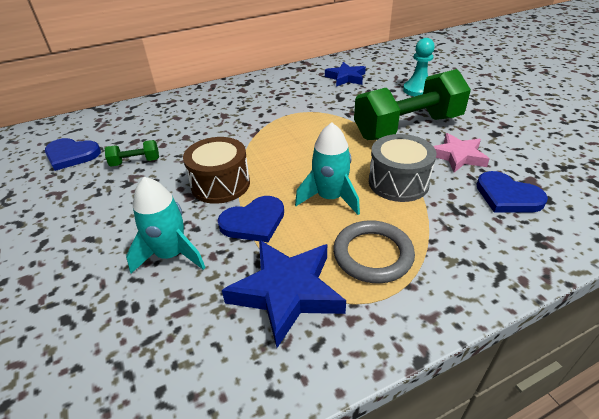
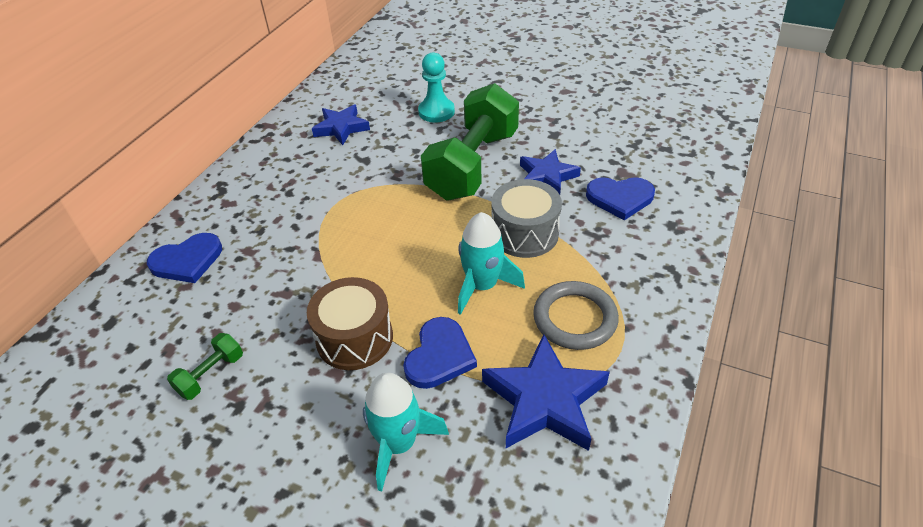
camera: 40 degrees left, 5 degrees up
blue heart [45,138,101,171] -> blue heart moved to [147,233,222,283]
pink star [433,133,490,173] -> blue star [520,149,581,194]

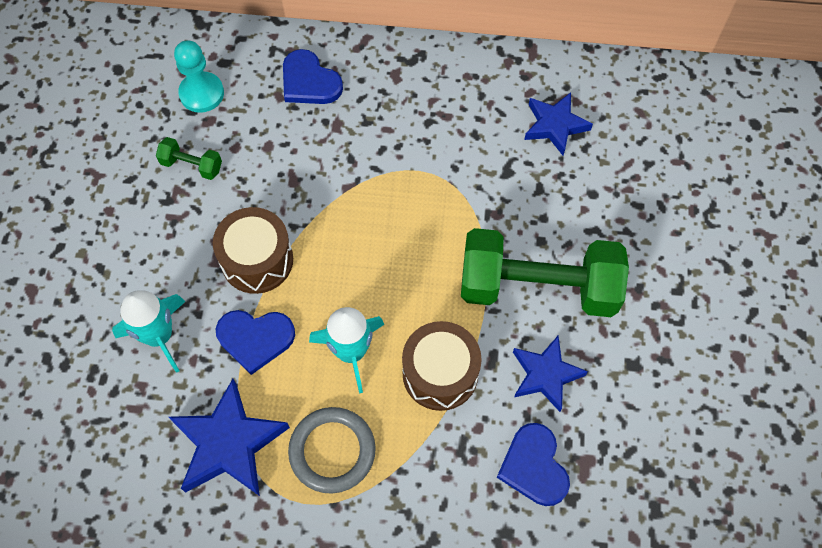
camera: 70 degrees right, 20 degrees up
turquoise pawn [418,53,455,123] -> turquoise pawn moved to [174,40,224,113]
grey drum [492,179,562,258] -> brown drum [402,321,482,411]

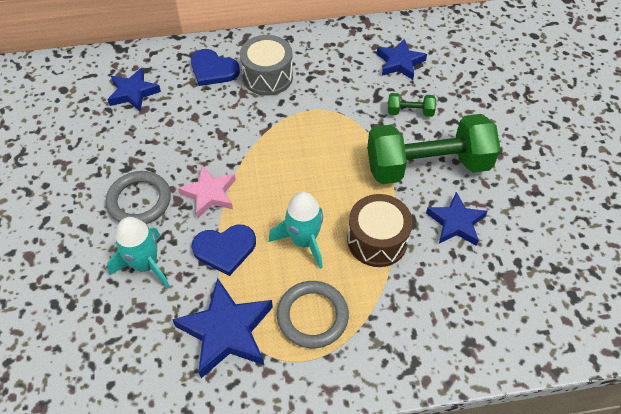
camera: 15 degrees left, 10 degrees down
green dumbbell [156,137,222,180] -> green dumbbell moved to [388,93,436,117]
turquoise pawn [174,40,224,113] -> blue star [107,68,161,111]
brown drum [213,207,293,294] -> pink star [178,166,236,219]
blue heart [497,423,570,506] -> none
none -> grey ring [106,171,171,224]
none -> grey drum [240,35,293,96]

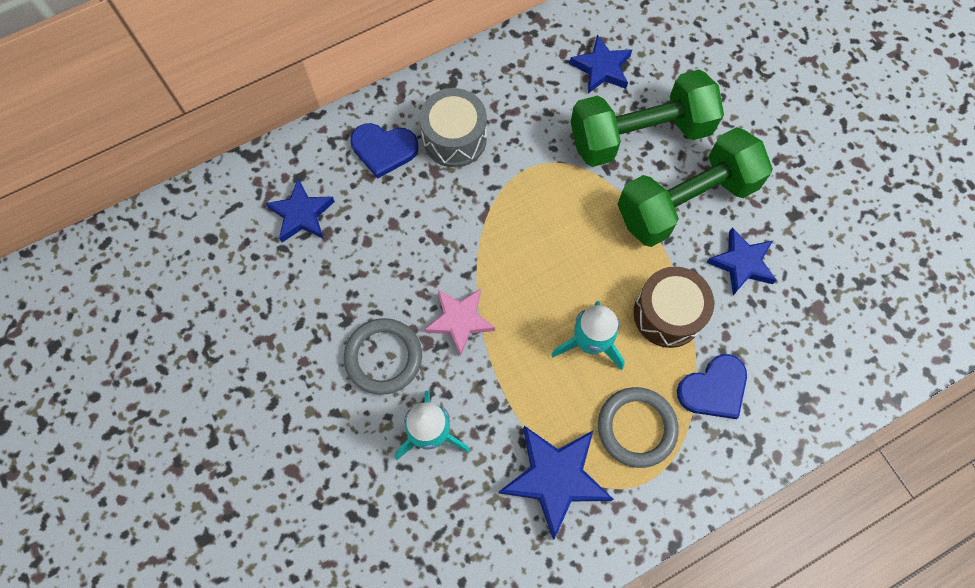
camera: 20 degrees left, 15 degrees up
blue heart [192,225,256,276] -> blue heart moved to [677,354,747,419]
green dumbbell [388,93,436,117] -> green dumbbell [571,69,724,167], size x2.44

